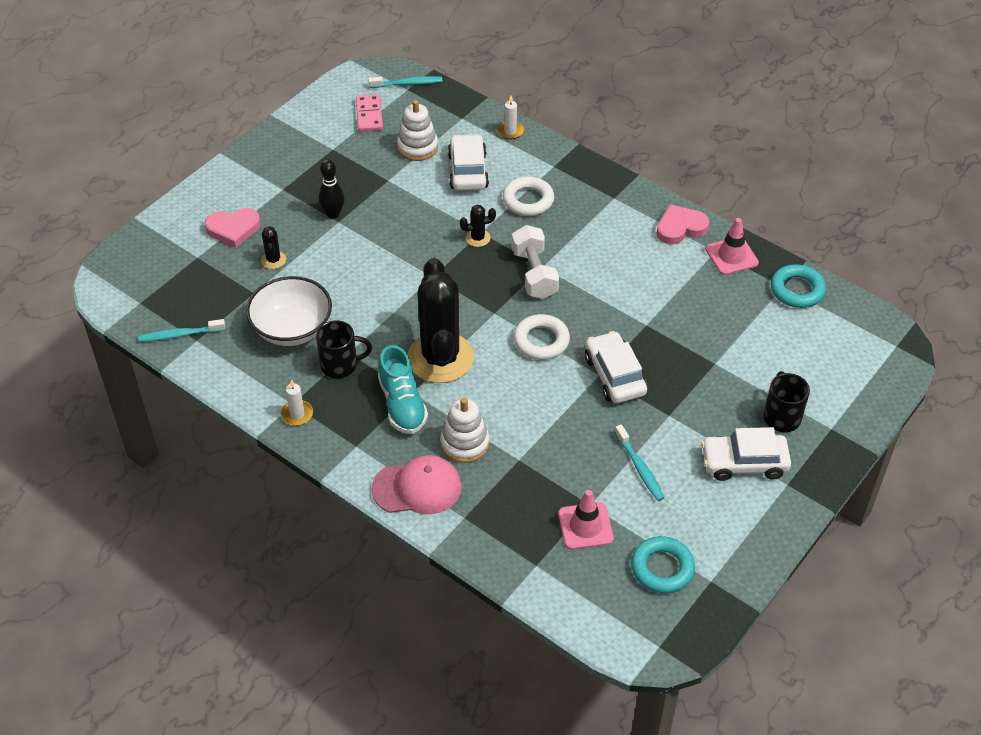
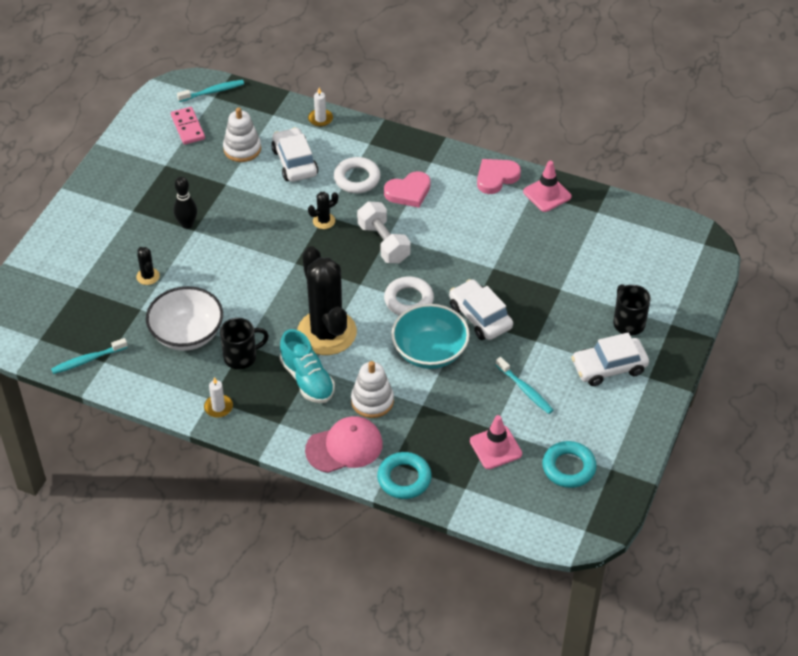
camera: 15 degrees left, 0 degrees up
pink heart [205,208,261,248] -> pink heart moved to [384,171,431,208]
turquoise ring [771,264,826,308] -> turquoise ring moved to [377,452,431,499]
none -> turquoise bowl [391,304,470,369]

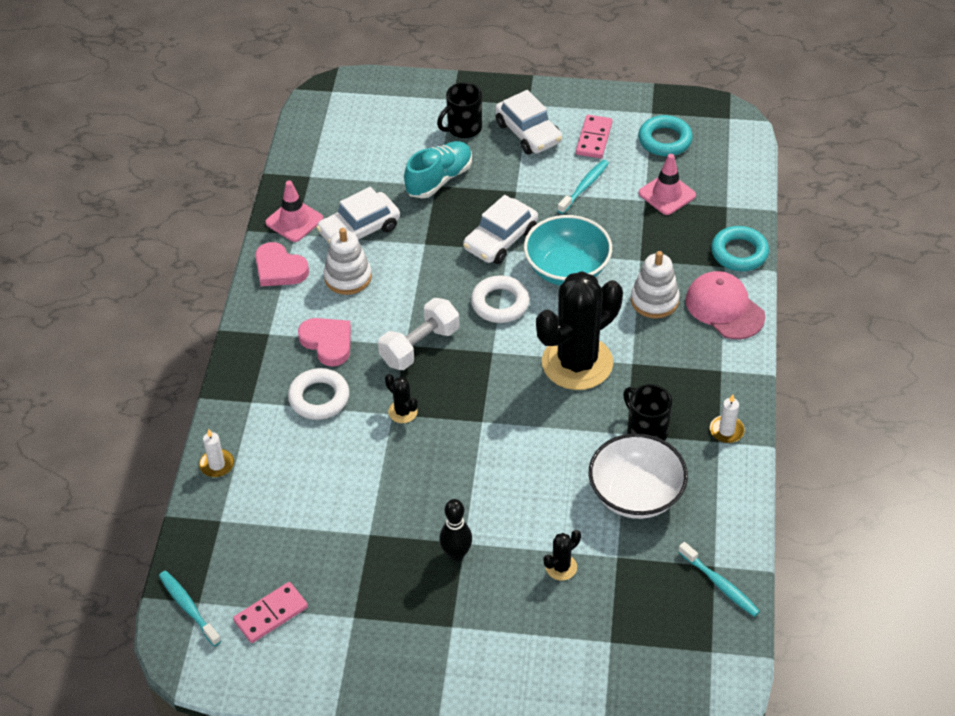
camera: 105 degrees left, 0 degrees up
white stacking toy [223,107,261,162] -> white stacking toy moved to [324,228,372,295]
white car [271,127,318,182] -> white car moved to [316,187,400,244]
turquoise shoe [280,329,335,403] -> turquoise shoe moved to [404,141,472,198]
none -> pink domino [576,115,612,158]

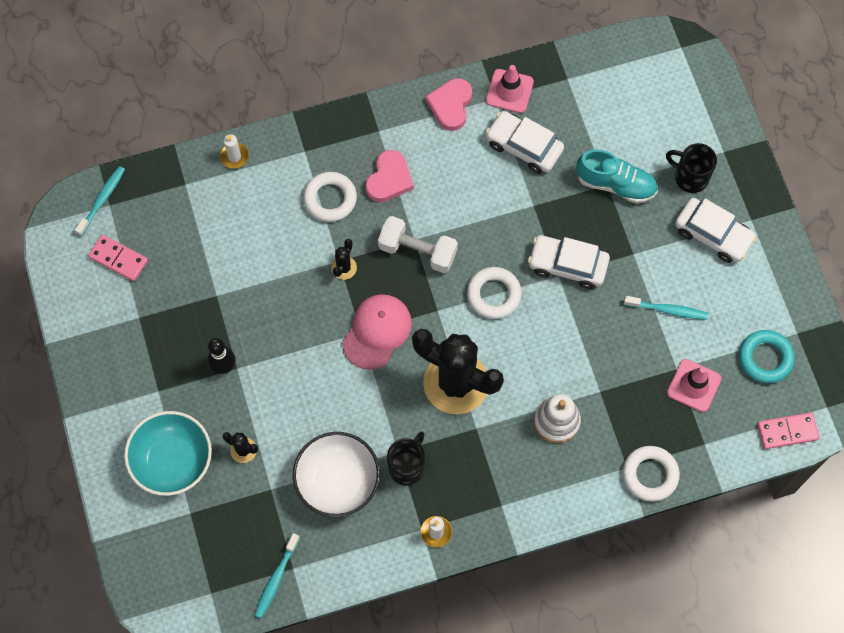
camera: 65 degrees right, 20 degrees up
white stacking toy [324,228,372,295] -> none
white car [495,90,562,154] -> white car turned 90 degrees counterclockwise [675,198,757,263]
turquoise bowl [524,215,612,286] -> turquoise bowl moved to [124,411,212,496]
pink domino [576,115,612,158] -> pink domino moved to [757,412,819,449]
pink cap [686,271,765,339] -> pink cap moved to [342,294,412,370]
turquoise ring [711,226,769,271] -> white ring [623,446,680,502]

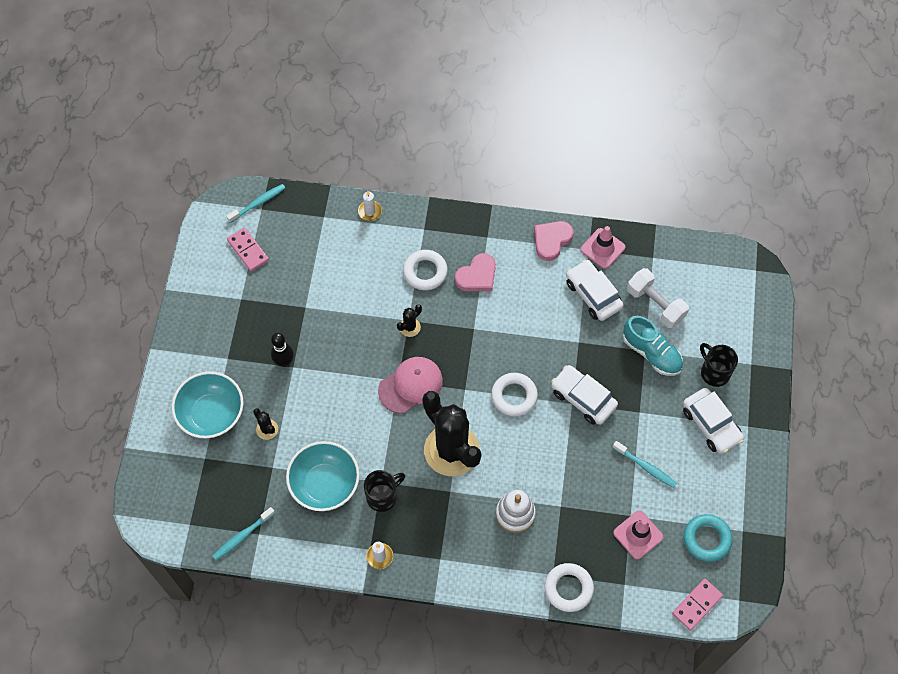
camera: 25 degrees right, 5 degrees down
white bowl [293,432,380,517] -> turquoise bowl [286,441,360,511]
white dumbbell [378,216,458,273] -> white dumbbell moved to [627,268,689,328]
pink domino [757,412,819,449] -> pink domino turned 60 degrees counterclockwise [672,579,723,631]

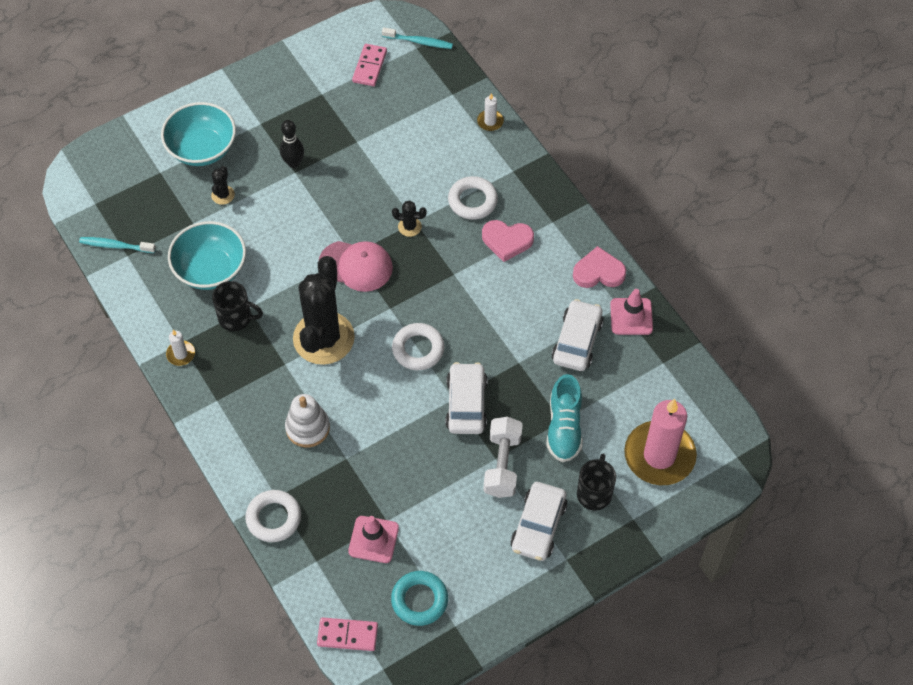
camera: 50 degrees right, 5 degrees down
turquoise toothbrush [613,441,677,488] -> none
white dumbbell [627,268,689,328] -> white dumbbell moved to [484,417,523,498]
none -> pink candle [624,399,697,485]

